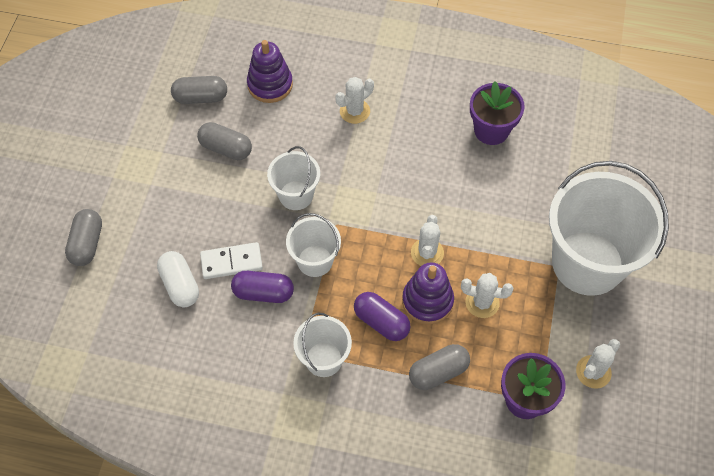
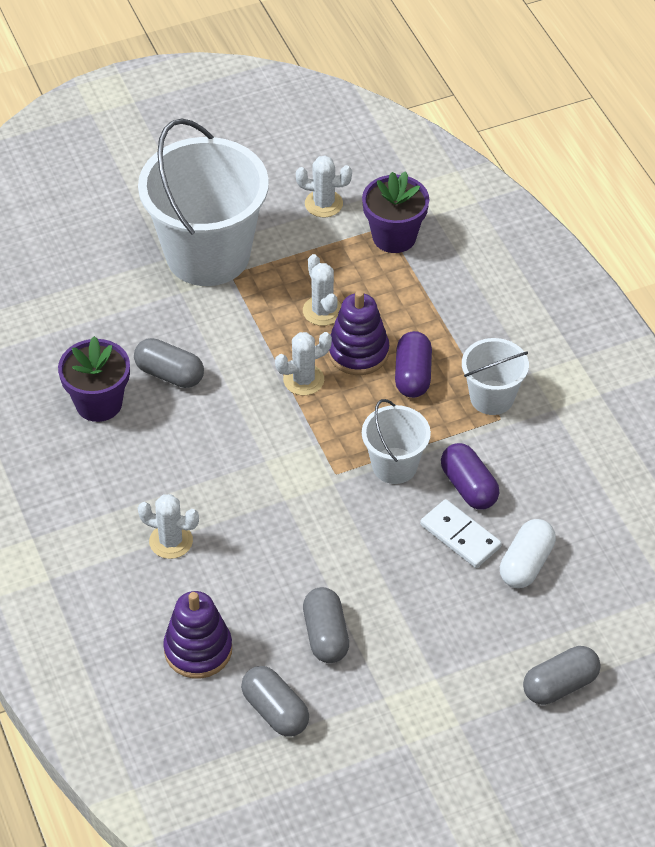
camera: 125 degrees left, 10 degrees down
white bucket [267,146,320,210] -> none
grey capsule [409,344,470,390] -> grey capsule moved to [134,338,204,388]

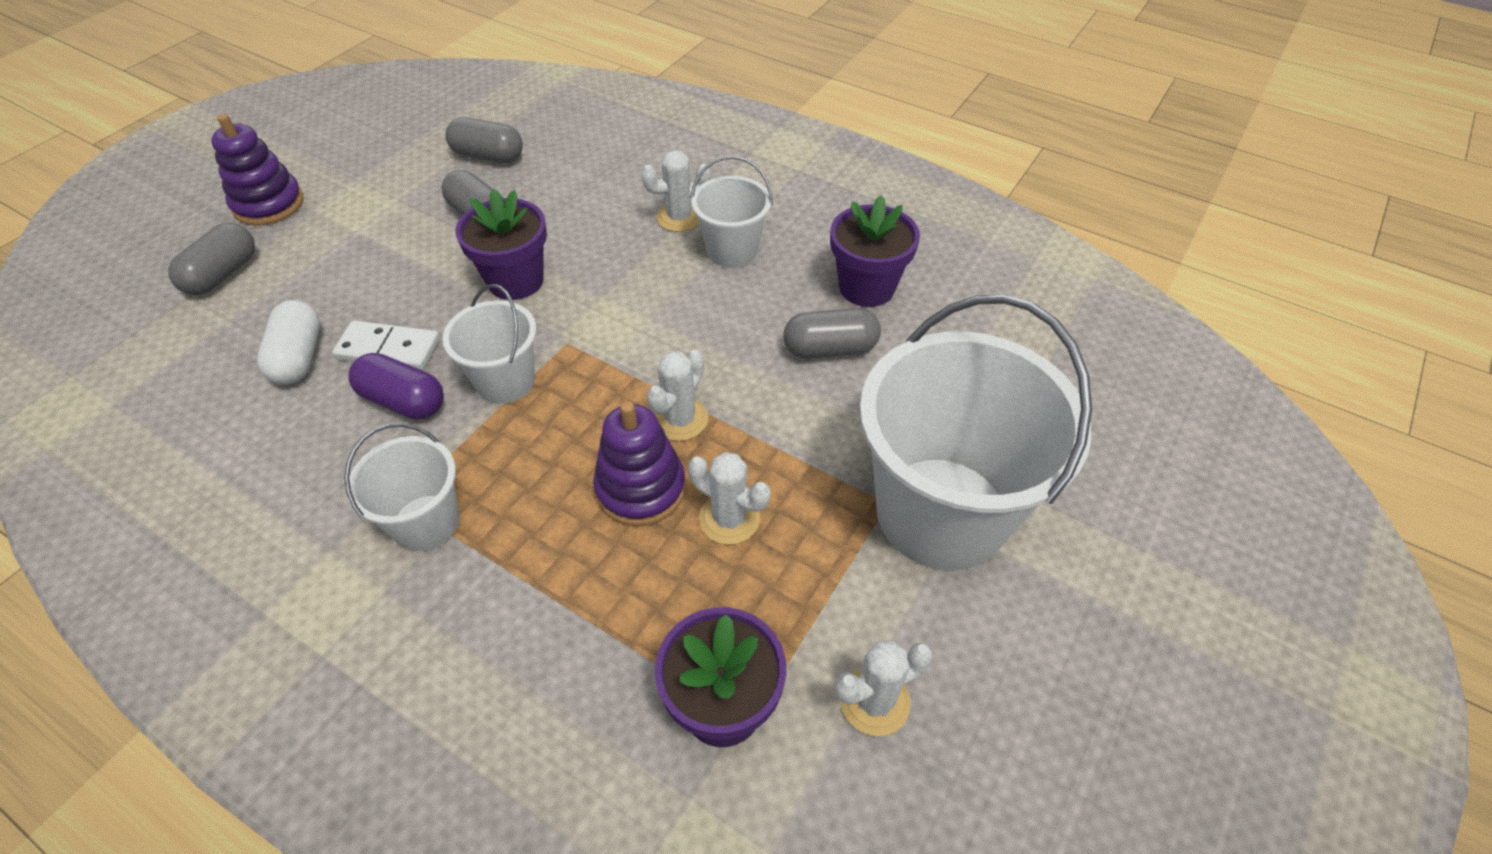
camera: 145 degrees right, 0 degrees up
purple stacking toy [163,591,232,679] -> purple stacking toy moved to [211,114,303,226]
purple capsule [395,331,432,398] -> none
none -> purple flower pot [455,189,547,300]
none -> white bucket [690,156,773,268]

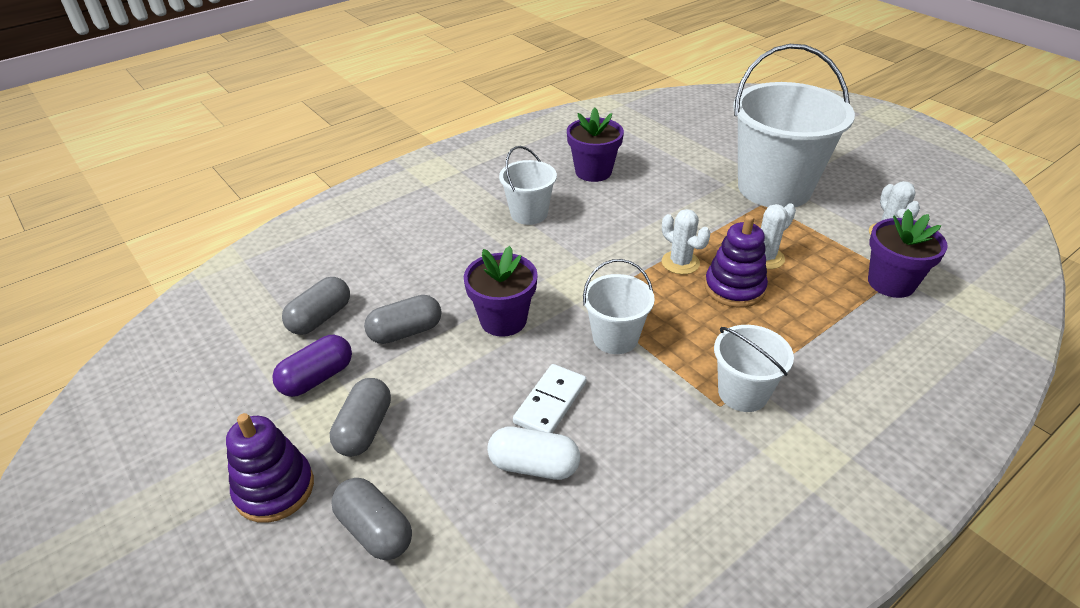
camera: 70 degrees left, 10 degrees down
purple capsule [349,353,444,420] -> purple capsule moved to [272,335,352,397]
white cactus [641,150,711,232] -> none
grey capsule [784,308,881,358] -> grey capsule moved to [330,378,391,457]

